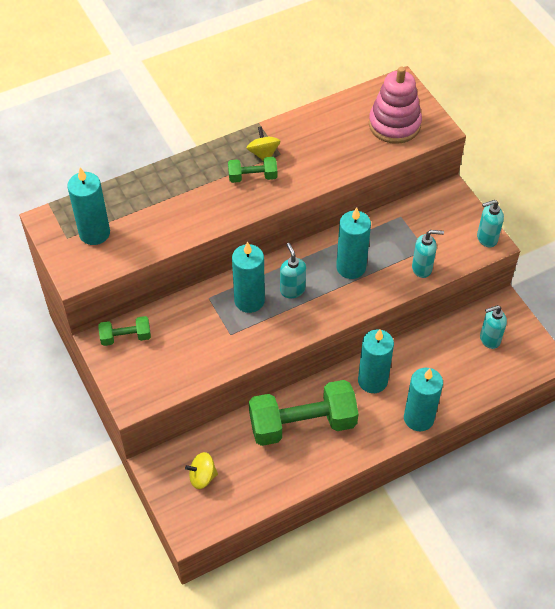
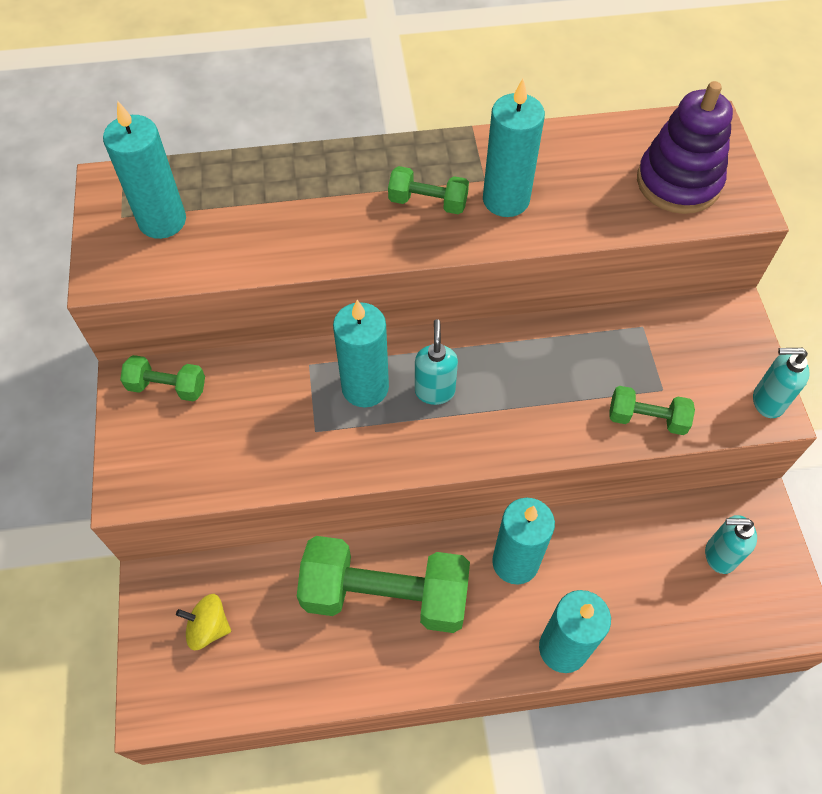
camera: 20 degrees right, 5 degrees up
yellow spinning top [247,126,280,160] -> none
turquoise candle [336,207,371,279] -> turquoise candle moved to [483,79,545,217]
pink stacking toy [369,67,422,144] -> purple stacking toy [637,81,733,214]
turquoise soap dispenser [412,230,444,278] -> green dumbbell [610,386,695,435]

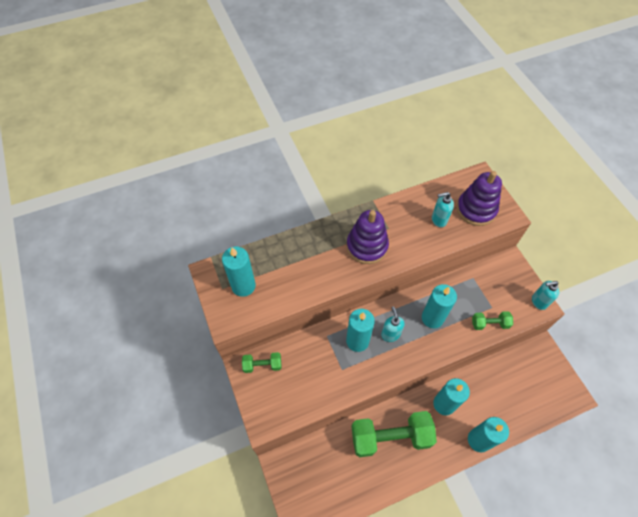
camera: 15 degrees left, 0 degrees up
yellow spinning top [176,594,231,650] -> none
green dumbbell [388,166,469,214] -> purple stacking toy [347,210,389,264]
turquoise candle [483,79,545,217] -> turquoise candle moved to [422,284,457,328]
turquoise soap dispenser [705,515,757,574] -> turquoise soap dispenser moved to [432,192,454,227]

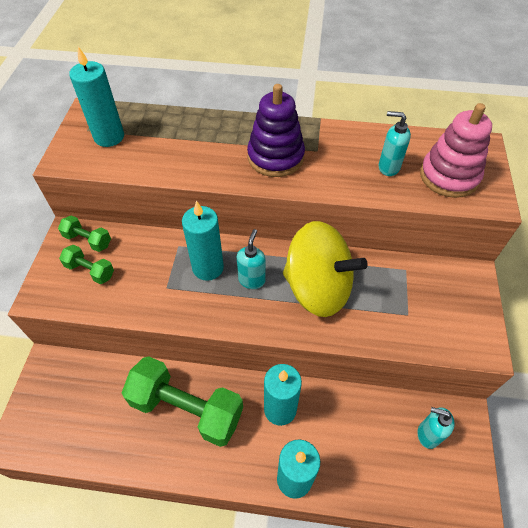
camera: 30 degrees right, 5 degrees down
turquoise candle [422,284,457,328] -> yellow spinning top [283,221,368,317]
purple stacking toy [457,171,502,226] -> pink stacking toy [420,103,492,198]
green dumbbell [472,311,513,330] -> green dumbbell moved to [59,245,114,284]
turquoise soap dispenser [532,281,559,310] -> turquoise soap dispenser moved to [417,407,455,449]

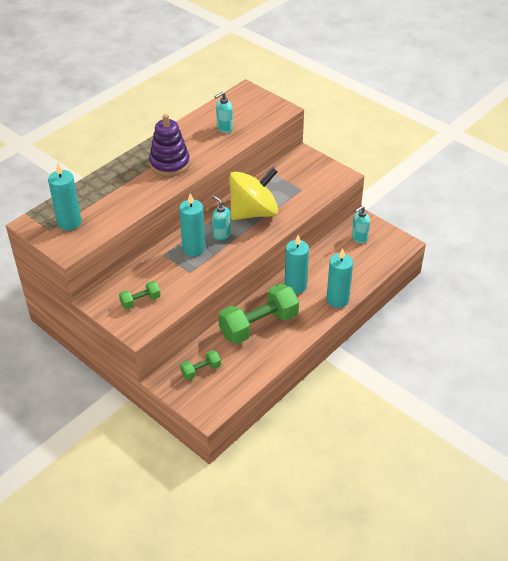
camera: 55 degrees left, 10 degrees down
green dumbbell [58,215,111,252] -> green dumbbell moved to [180,350,221,380]
pink stacking toy [420,103,492,198] -> none

